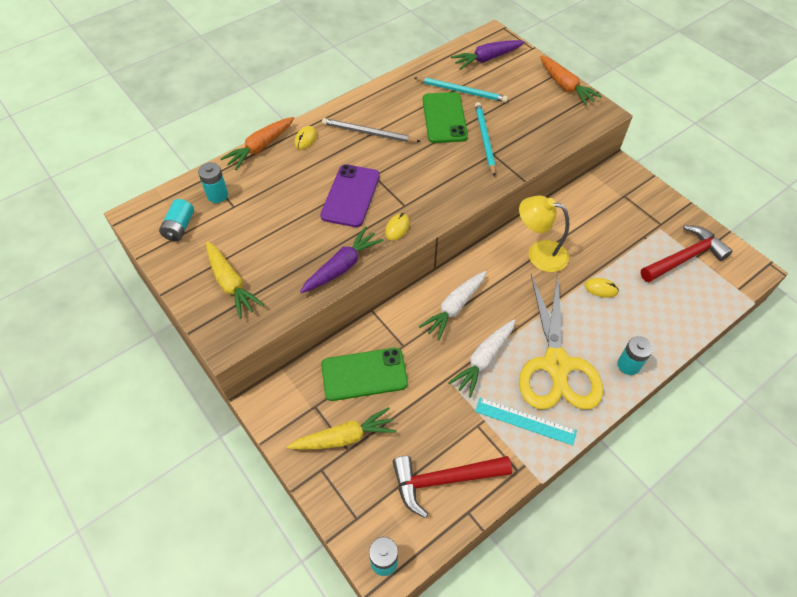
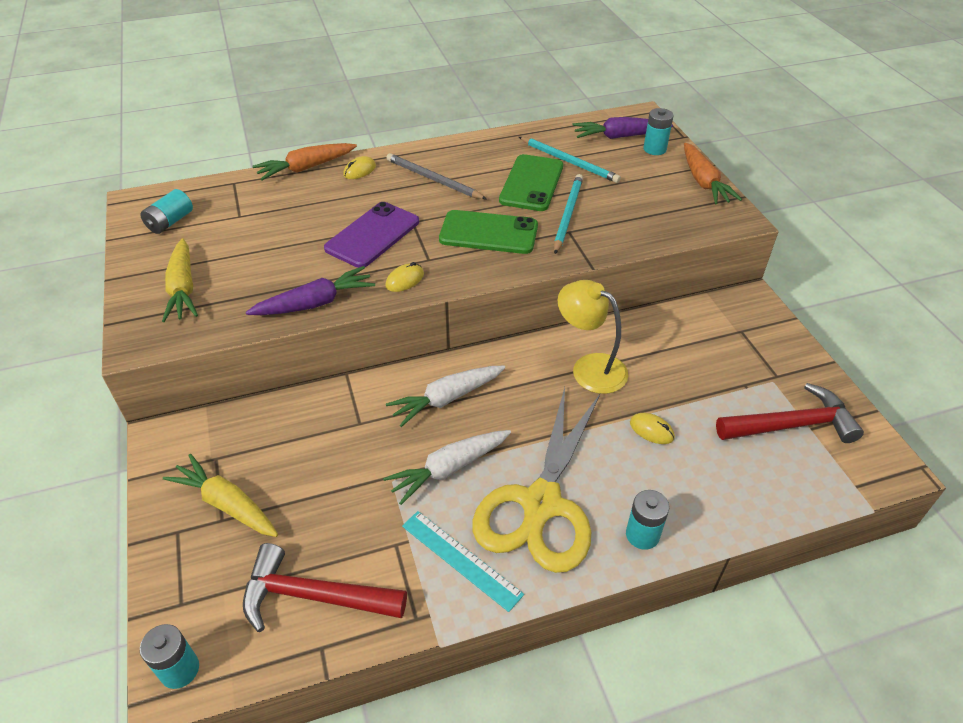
camera: 20 degrees right, 10 degrees down
turquoise battery [198,162,228,203] -> turquoise battery moved to [643,108,674,155]
yellow carrot [287,407,397,450] -> yellow carrot turned 150 degrees counterclockwise [163,454,278,537]
green phone [321,348,408,401] -> green phone moved to [439,210,538,254]

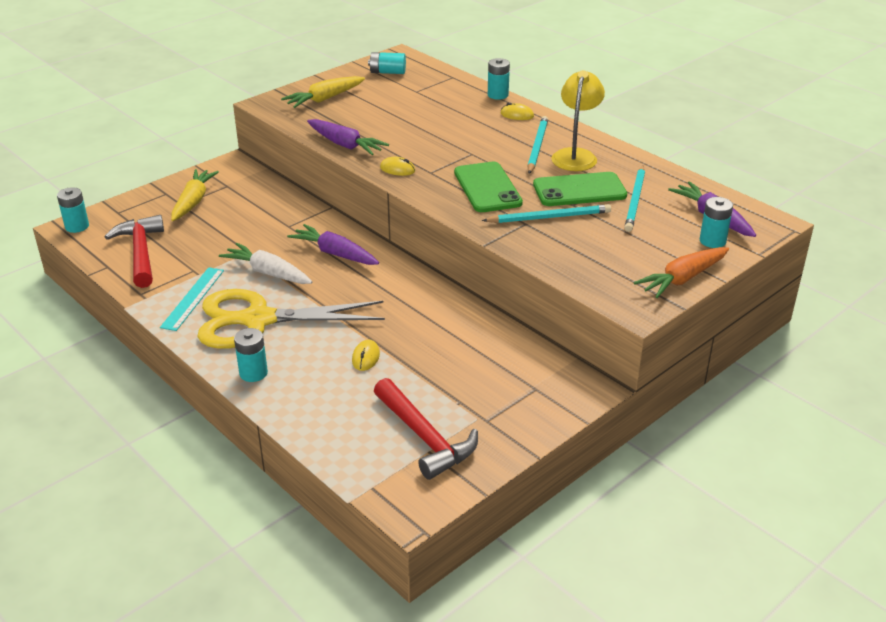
camera: 65 degrees right, 10 degrees down
orange carrot [253,143,357,180] -> turquoise battery [488,58,510,100]
purple phone [324,202,419,268] -> none
grey pencil [386,153,487,199] -> turquoise pencil [528,116,548,174]
white carrot [386,366,505,427] -> purple carrot [287,224,379,265]
yellow lamp [558,280,628,394] -> yellow lamp moved to [551,70,605,171]

